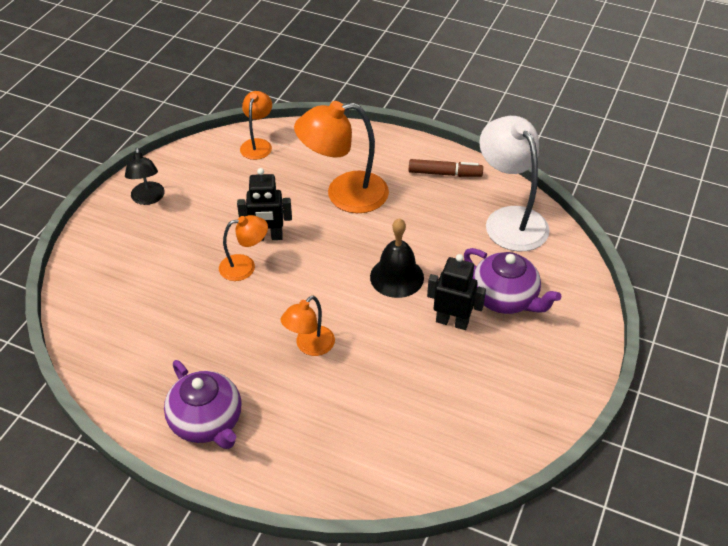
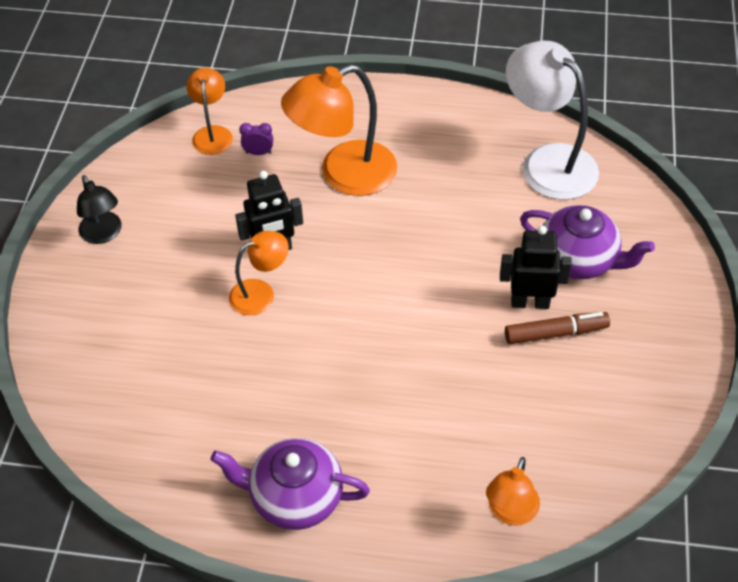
camera: 15 degrees left, 5 degrees up
purple teapot [164,360,242,449] -> purple teapot turned 150 degrees clockwise [211,438,370,530]
orange lamp [280,296,335,356] -> orange lamp moved to [486,457,540,525]
black bell [370,218,424,298] -> none
brown marker [409,159,483,177] -> brown marker moved to [505,312,610,344]
none -> purple clock [239,123,273,155]

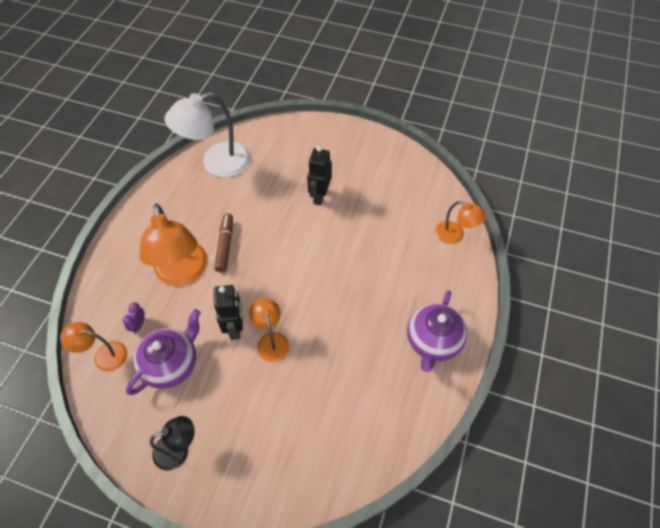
camera: 80 degrees left, 5 degrees up
brown marker [505,312,610,344] -> brown marker moved to [214,213,233,273]
purple teapot [520,205,655,279] -> purple teapot moved to [126,309,201,395]

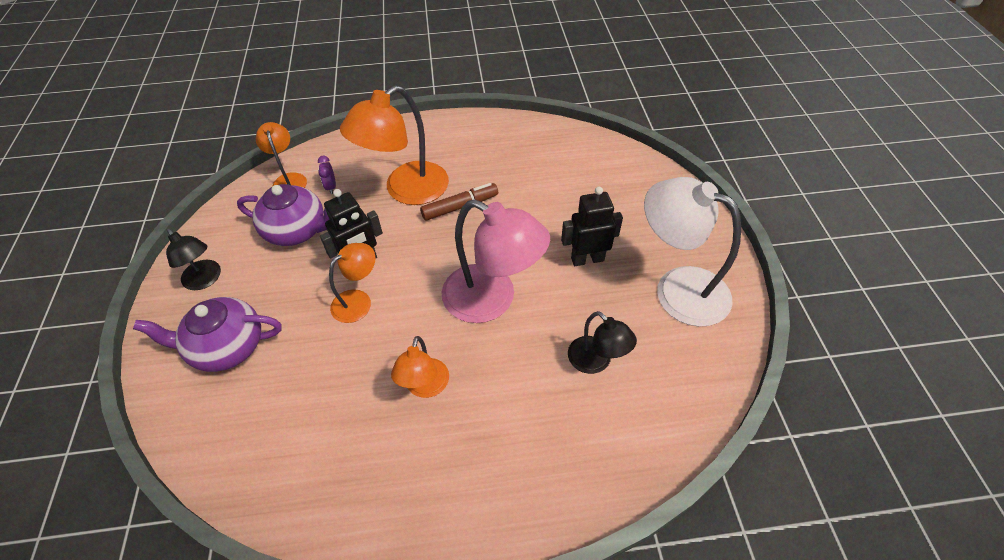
camera: 65 degrees right, 5 degrees down
purple clock [123,302,145,334] -> purple clock turned 90 degrees counterclockwise [318,156,336,194]
white lamp [165,92,251,177] -> white lamp moved to [644,177,741,327]
purple teapot [407,290,467,372] -> purple teapot moved to [133,297,282,372]
orange lamp [435,201,486,244] -> orange lamp moved to [391,336,449,398]
none -> pink lamp [442,199,550,323]
none -> black lamp [568,311,637,374]

